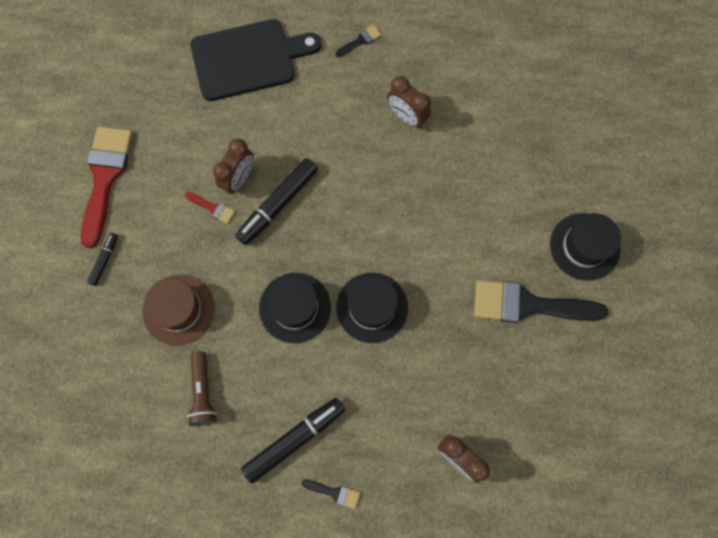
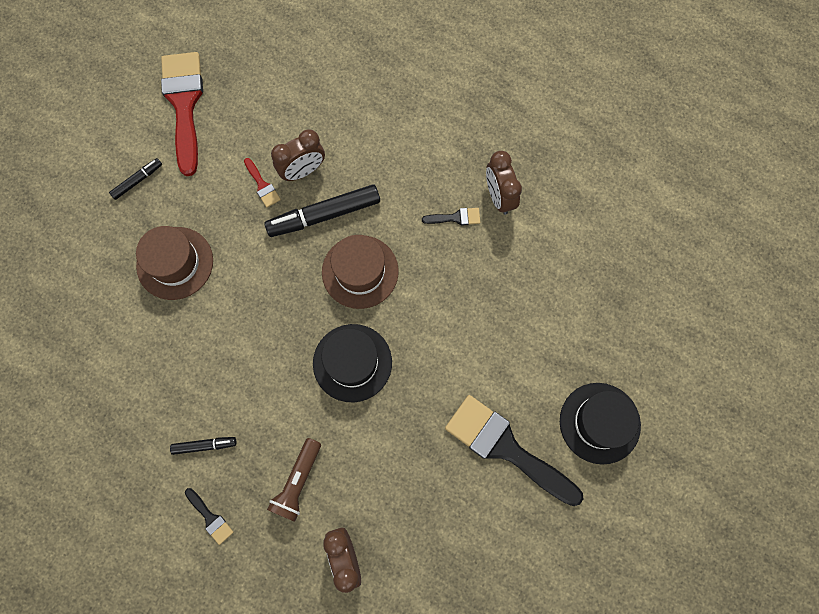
camera: 30 degrees right, 0 degrees up
red brush [81,127,132,248] -> red brush turned 45 degrees counterclockwise [161,52,203,176]
brown flashlight [187,351,217,426] -> brown flashlight moved to [267,438,321,522]
black cutting board [190,19,321,101] -> none
black marker [241,398,345,483] -> black marker [170,437,237,455], size x0.51
black hat [259,273,331,343] -> none
black brush [336,25,381,57] -> black brush moved to [422,208,480,226]
none -> brown hat [322,235,399,309]

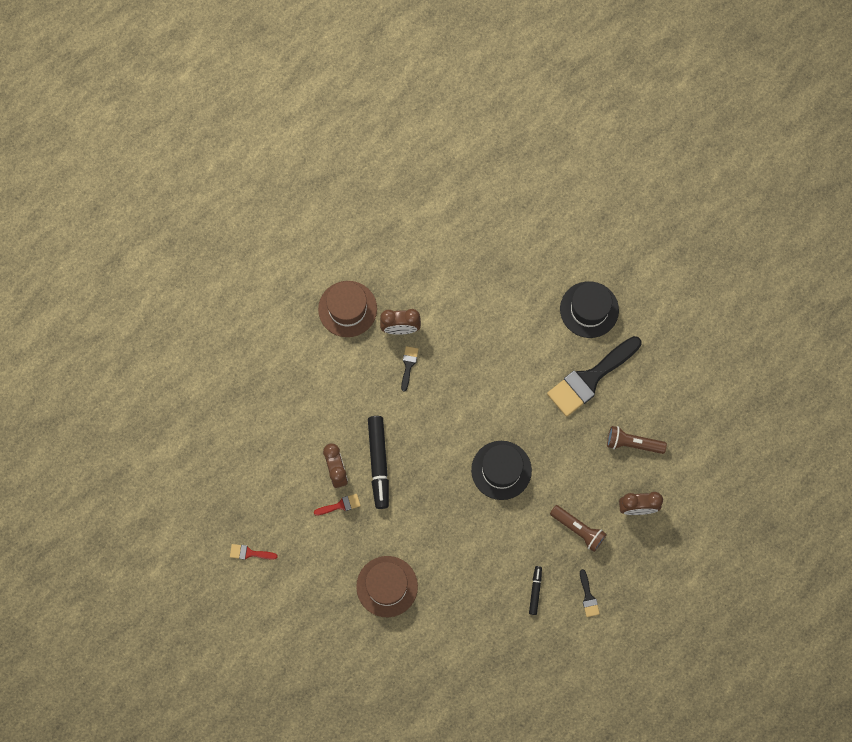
camera: 75 degrees left, 0 degrees up
black marker [109,158,162,200] -> none
red brush [161,52,203,176] -> red brush [230,544,278,560], size x0.42
black brush [185,488,234,545] -> black brush turned 105 degrees clockwise [580,569,600,617]
brown hat [322,235,399,309] -> brown hat moved to [318,281,377,337]
none -> brown flashlight [607,426,667,454]

